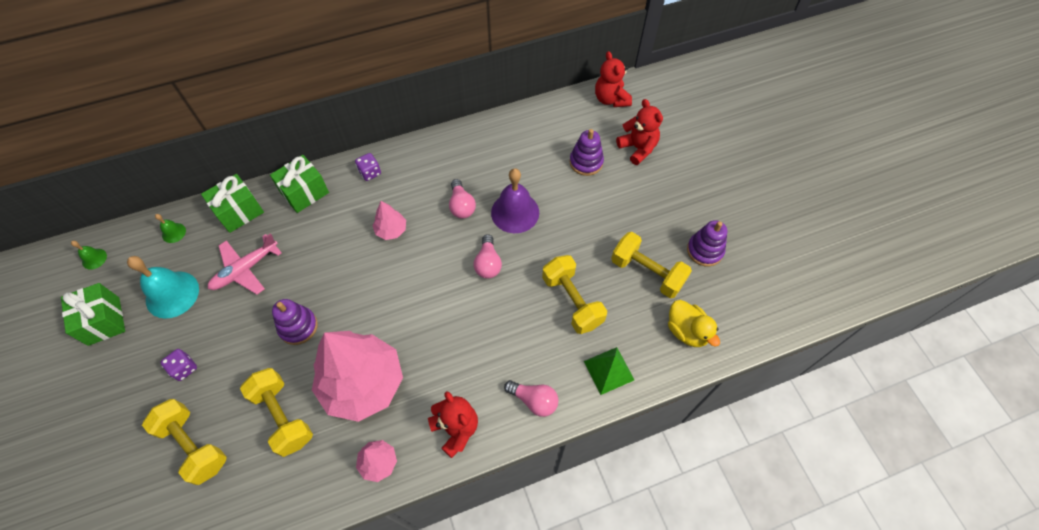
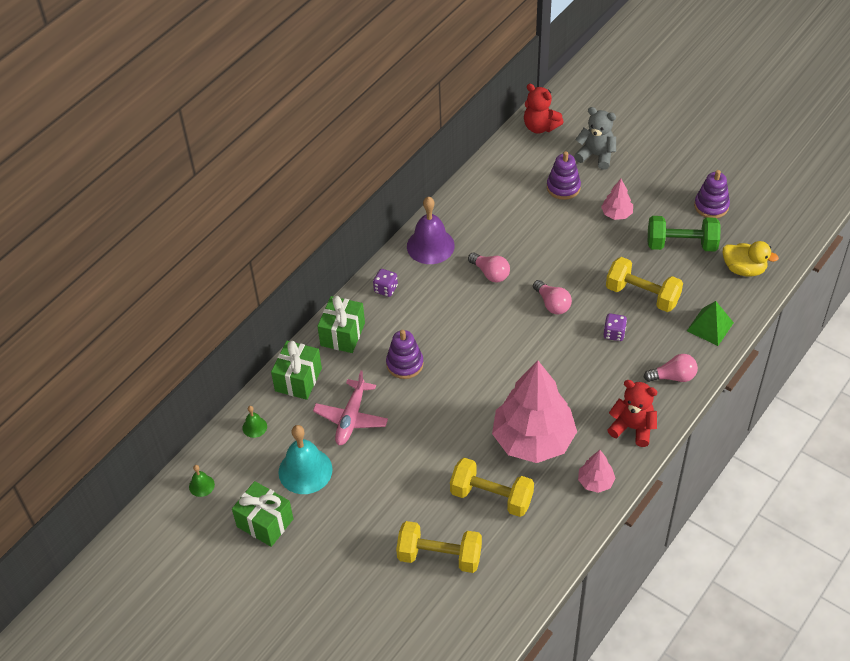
camera: 30 degrees left, 10 degrees down
purple dice [160,349,197,381] -> purple dice moved to [604,314,627,341]
purple stacking toy [272,299,318,345] -> purple stacking toy moved to [386,330,424,379]
pink tree [373,201,406,240] -> pink tree moved to [601,179,633,220]
purple bell [491,168,539,233] -> purple bell moved to [407,196,455,264]
yellow dumbbell [611,232,692,298] -> green dumbbell [648,216,721,251]
red teddy bear [616,99,663,165] -> grey teddy bear [574,107,616,170]

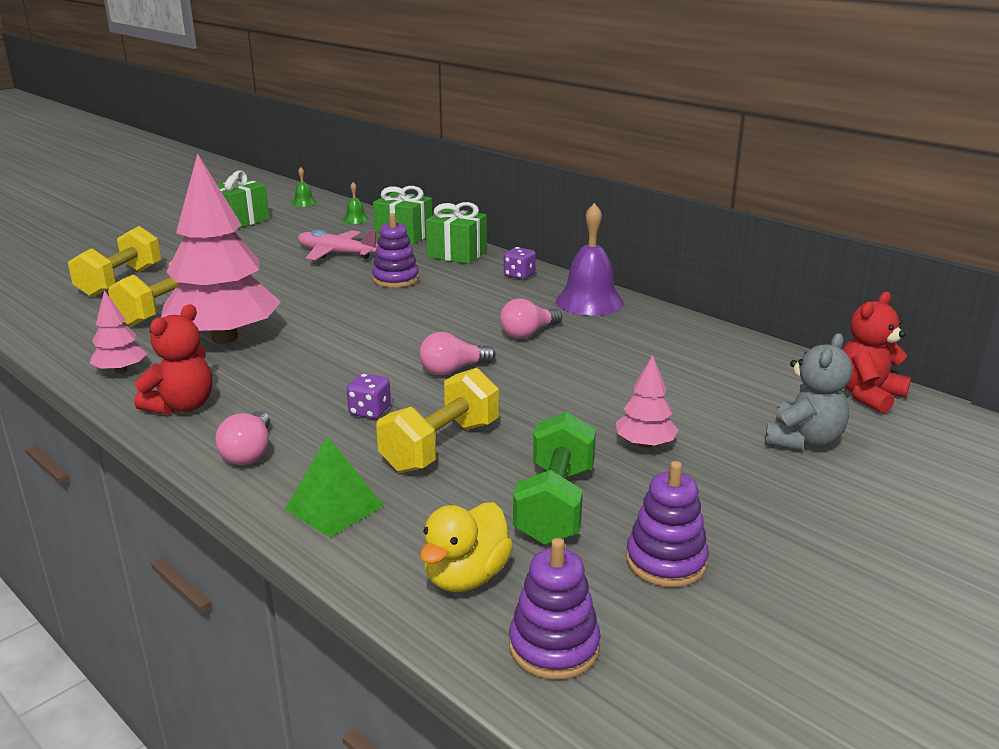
camera: 95 degrees right, 25 degrees down
turquoise bell [278,425,332,494] -> none
purple stacking toy [547,151,581,200] -> purple stacking toy moved to [509,538,601,680]

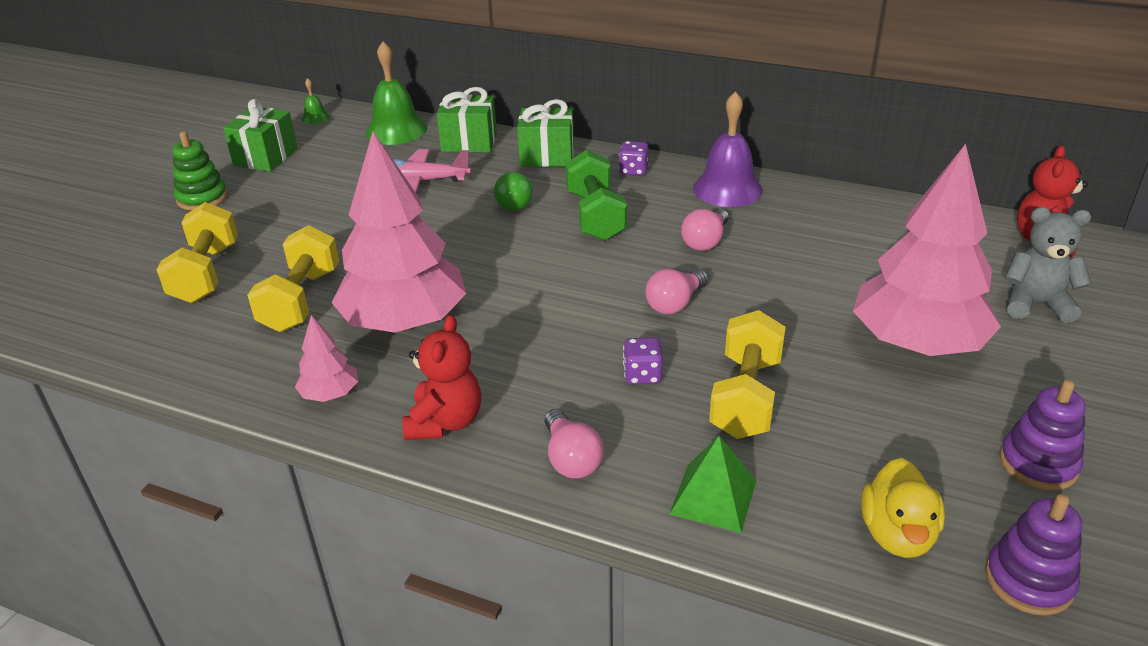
camera: 20 degrees left, 10 degrees up
green bell [343,182,369,224] -> green bell [366,42,427,145], size x2.12
purple stacking toy [372,213,419,288] -> green light bulb [494,171,533,211]
green dumbbell [513,412,596,545] -> green dumbbell moved to [565,150,627,241]
pink tree [616,355,678,448] -> pink tree [853,144,1001,356], size x2.30
grey teddy bear [765,333,852,451] -> grey teddy bear turned 90 degrees counterclockwise [1005,207,1091,323]
none -> green stacking toy [172,131,228,211]

